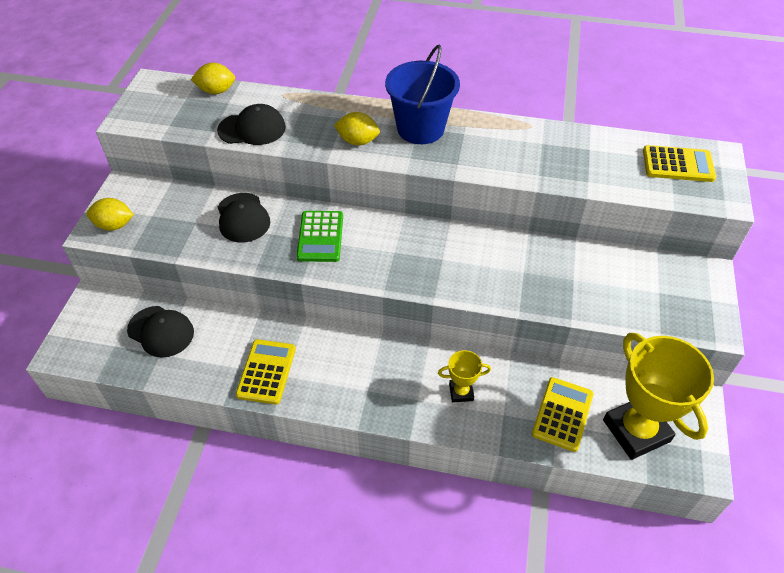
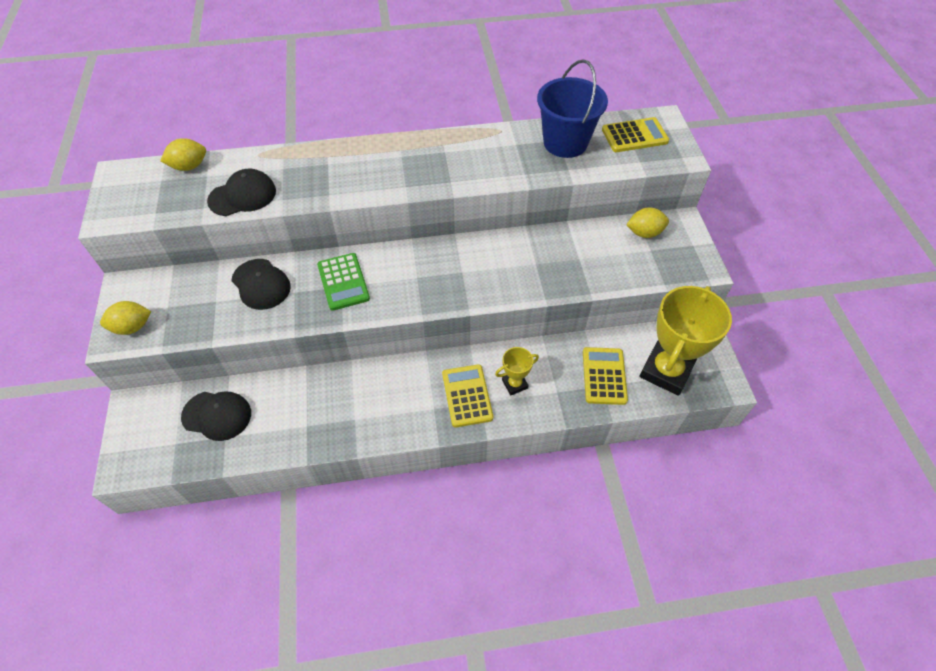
camera: 20 degrees left, 5 degrees up
yellow calculator [236,339,296,404] -> yellow calculator moved to [442,364,493,427]
yellow lemon [334,112,380,145] -> yellow lemon moved to [626,207,669,238]
blue bucket [385,45,460,144] -> blue bucket moved to [537,60,608,158]
yellow trophy [603,333,714,460] -> yellow trophy turned 75 degrees clockwise [640,286,732,396]

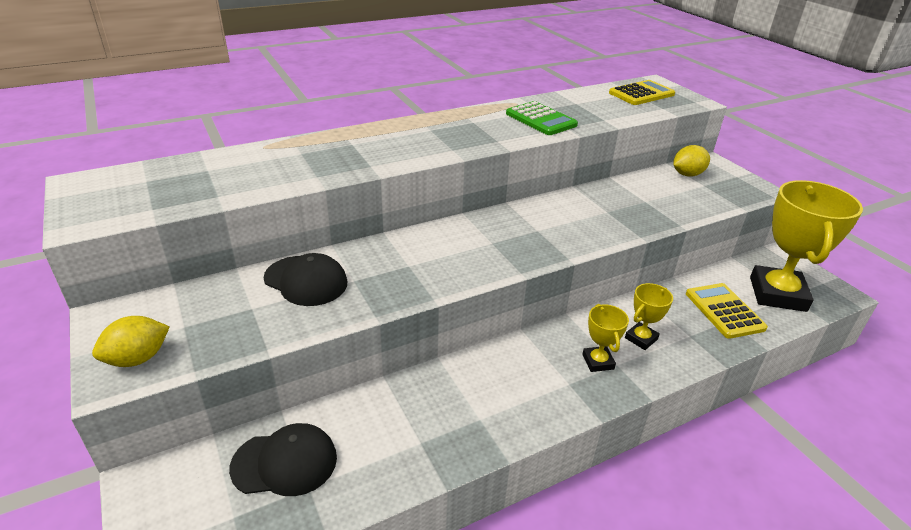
camera: 20 degrees left, 20 degrees down
yellow lemon [160,138,206,171] -> none
black cap [207,169,276,216] -> none
green calculator [317,253,370,311] -> green calculator moved to [506,101,578,135]
yellow calculator [442,364,493,427] -> yellow trophy [582,304,629,372]
blue bucket [537,60,608,158] -> none

